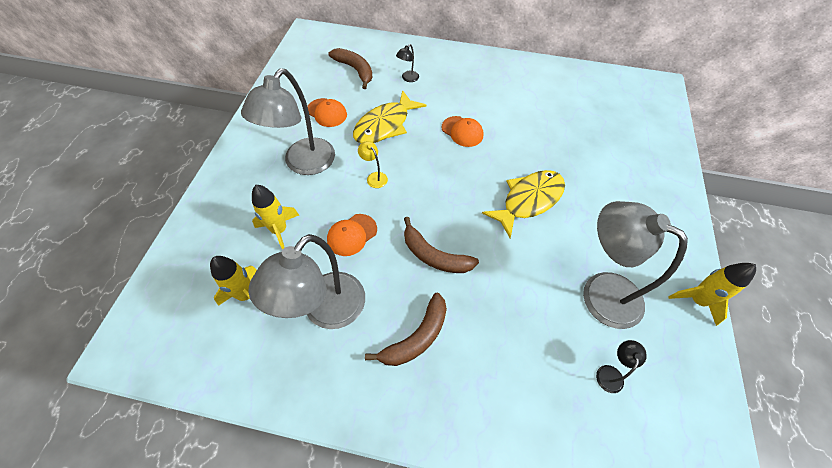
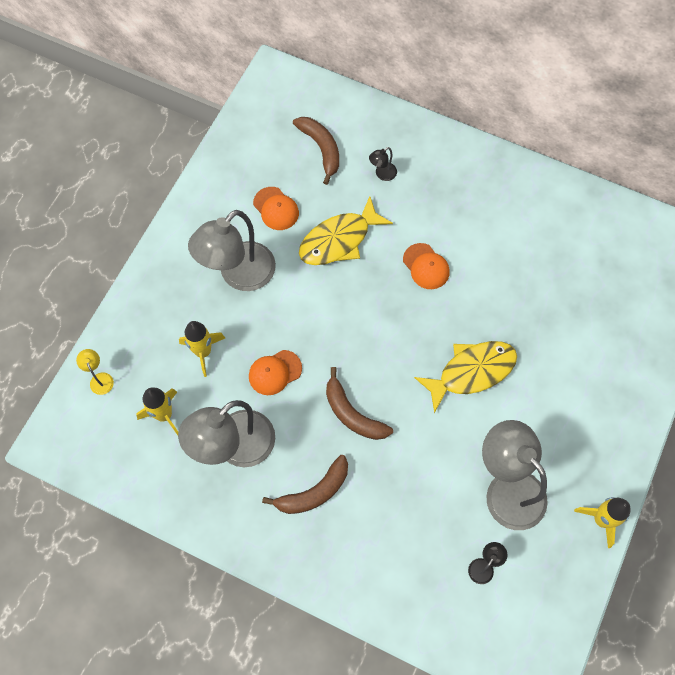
camera: 15 degrees right, 10 degrees up
yellow lamp [358,141,388,188] -> yellow lamp moved to [76,349,114,395]

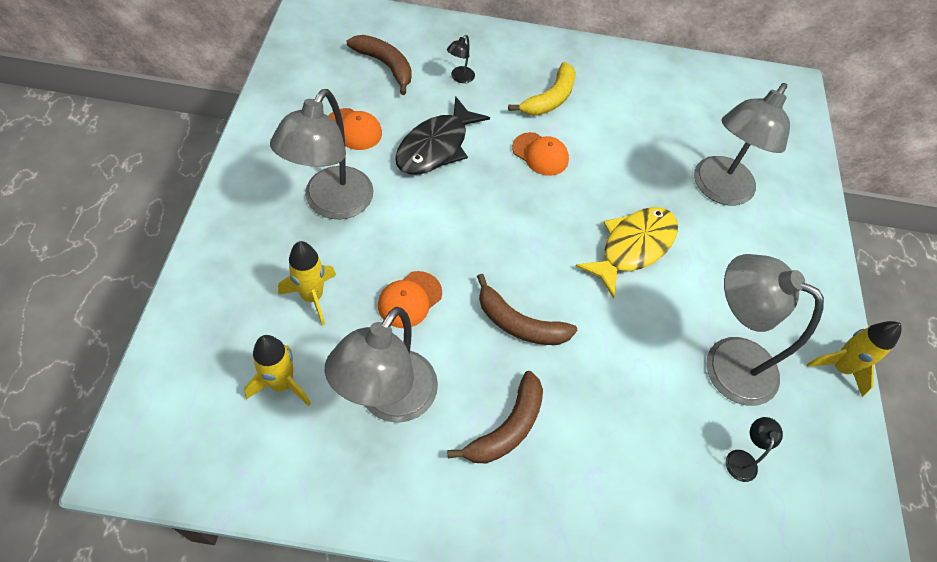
camera: 25 degrees left, 10 degrees down
yellow lamp [76,349,114,395] -> none
yellow fish [299,196,393,265] -> black fish [395,96,490,175]
none -> yellow banana [508,62,576,116]
none -> grey lamp [694,83,790,205]

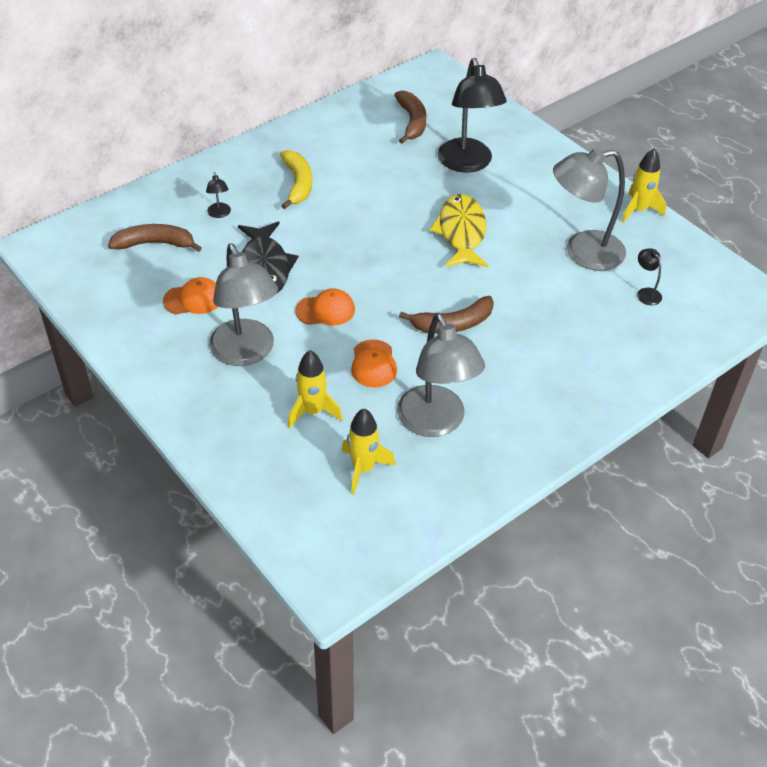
camera: 40 degrees left, 10 degrees down
brown banana [448,371,543,463] -> brown banana moved to [394,90,426,143]
orange cap [512,132,569,176] -> orange cap moved to [295,289,355,326]
grey lamp [694,83,790,205] -> black lamp [438,58,507,173]

